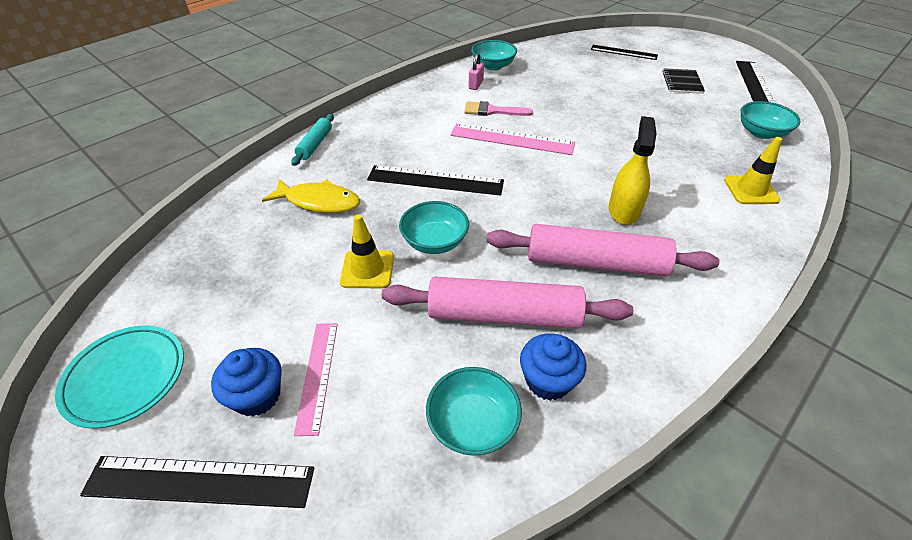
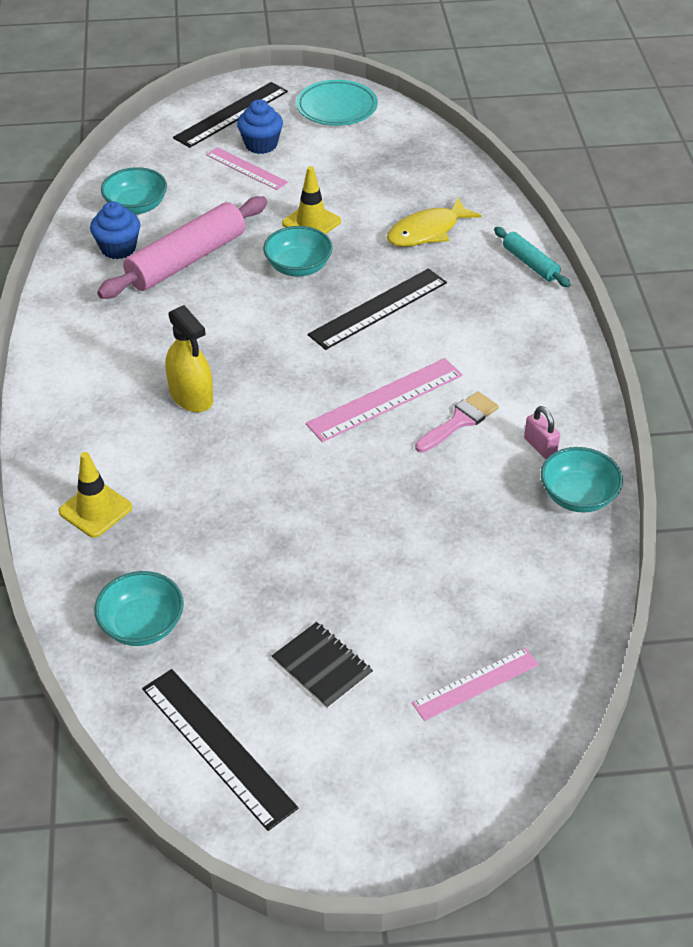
camera: 130 degrees right, 0 degrees up
pink rolling pin [486,224,720,277] -> none
black ruler [591,45,658,60] -> pink ruler [412,648,539,721]

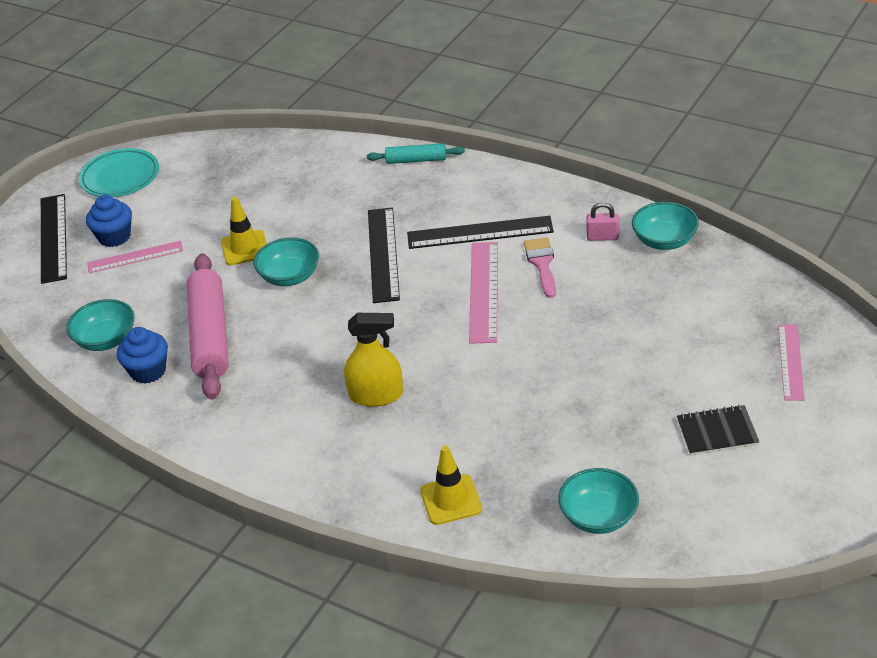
camera: 50 degrees left, 5 degrees down
black ruler [142,669,298,831] -> black ruler moved to [407,216,554,249]
yellow fish [387,197,482,247] -> none

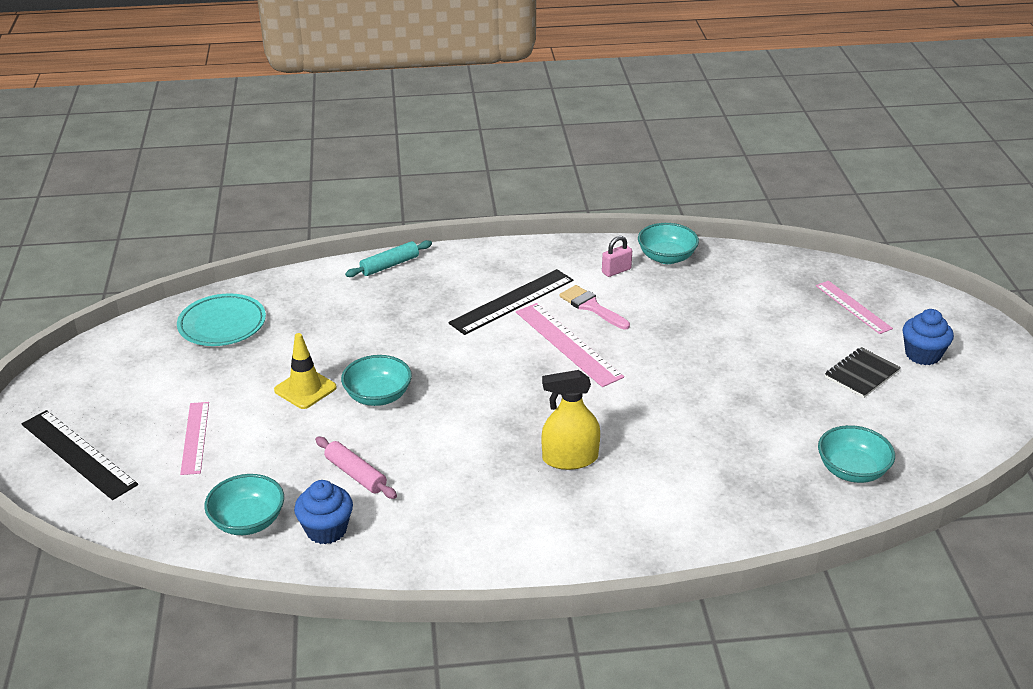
camera: 40 degrees left, 5 degrees down
turquoise plate [79,148,159,197] -> turquoise plate moved to [177,293,266,346]
blue cupcake [86,195,132,247] -> blue cupcake moved to [903,309,954,365]
pink ruler [87,241,183,273] -> pink ruler turned 45 degrees counterclockwise [180,402,209,475]
pink rolling pin [186,253,229,400] -> pink rolling pin [315,437,397,499], size x0.52
yellow spray bottle [344,313,403,407] -> yellow spray bottle turned 150 degrees counterclockwise [542,370,600,470]
black ruler [368,207,400,303] -> none
yellow traffic cone [420,445,482,525] -> none

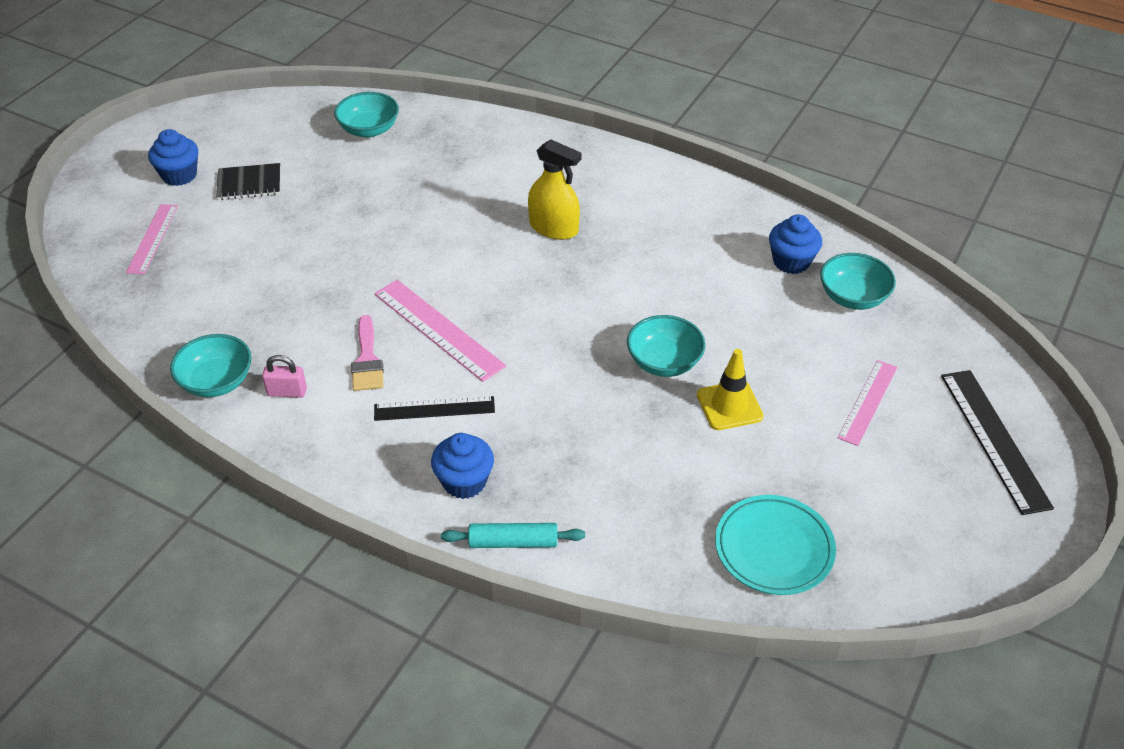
camera: 145 degrees left, 10 degrees up
pink rolling pin [315,437,397,499] -> none
black ruler [448,269,573,335] -> black ruler [374,396,495,421], size x0.66
pink ruler [516,303,624,387] -> pink ruler turned 45 degrees counterclockwise [374,280,506,382]
none -> blue cupcake [431,433,494,499]

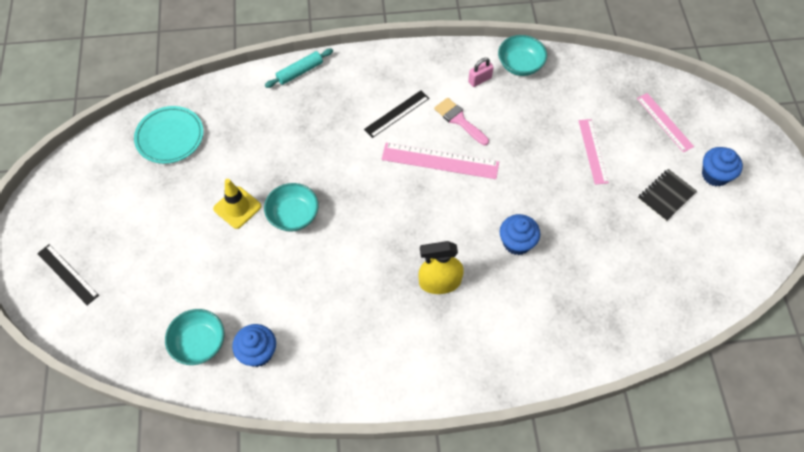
camera: 145 degrees right, 15 degrees up
turquoise bowl [334,92,399,137] -> none
blue cupcake [431,433,494,499] -> blue cupcake moved to [500,214,540,255]
pink ruler [838,360,897,446] -> pink ruler moved to [579,119,609,185]
black ruler [941,370,1054,515] -> black ruler [37,244,99,305], size x0.66

